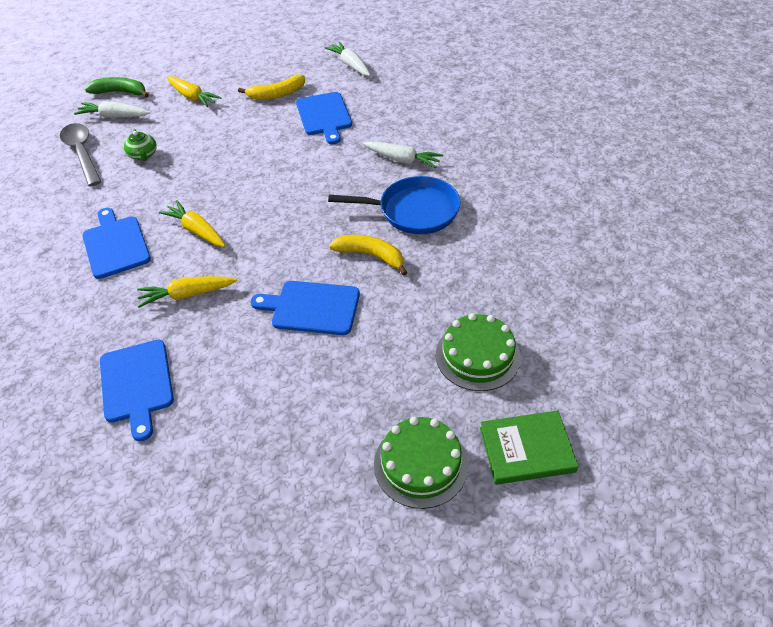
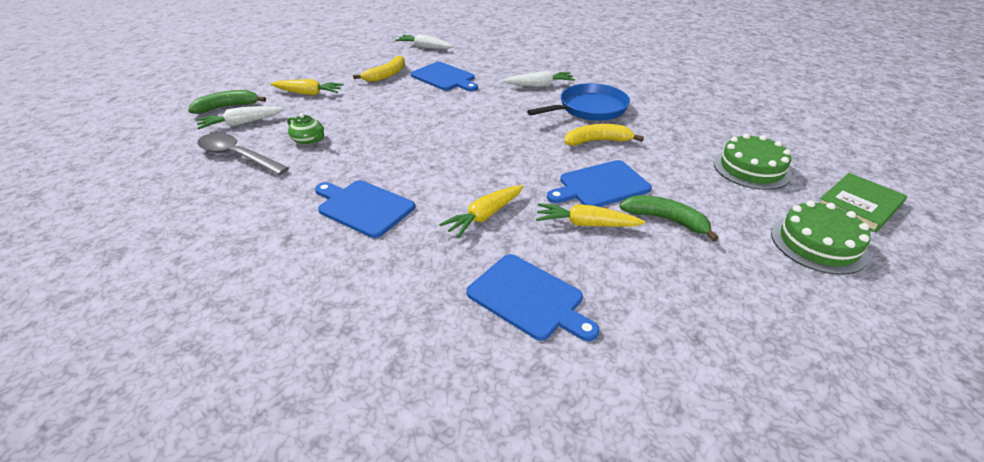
camera: 35 degrees left, 10 degrees down
yellow carrot [159,200,226,247] -> yellow carrot moved to [536,203,645,227]
none -> green banana [620,196,719,242]

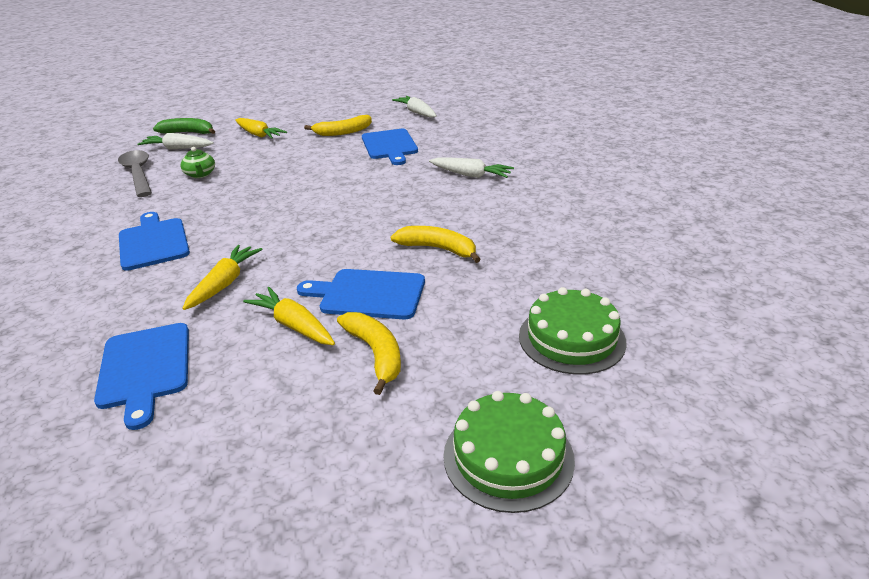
camera: 35 degrees right, 5 degrees down
yellow carrot [439,185,524,238] -> yellow carrot turned 120 degrees clockwise [183,245,262,310]
blue pan [527,83,630,121] -> none
green banana [620,196,719,242] -> yellow banana [337,312,401,395]
green book [820,173,907,233] -> none

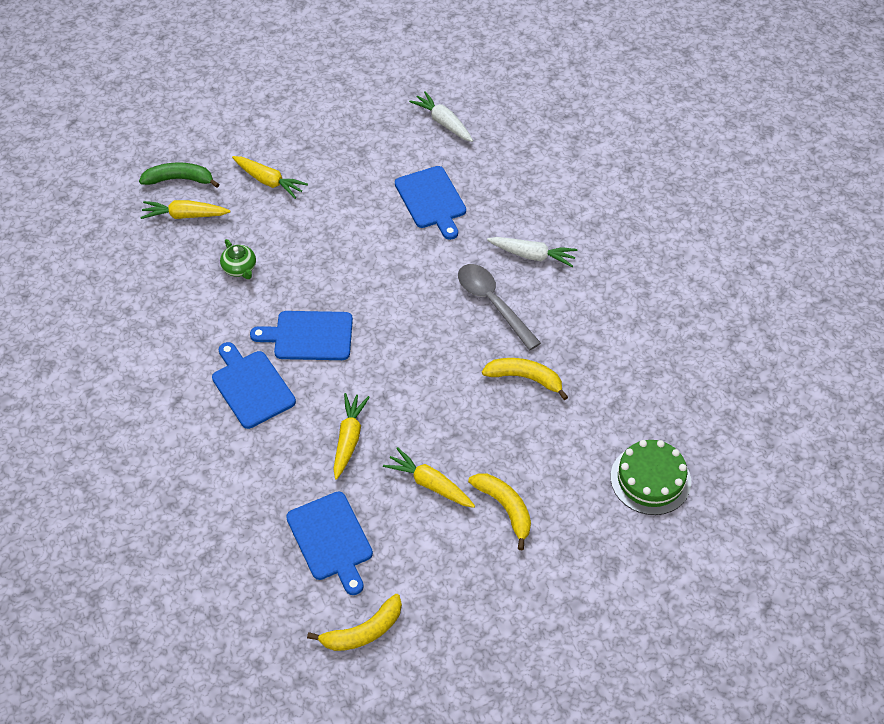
camera: 10 degrees left, 20 degrees up
grey spoon [118,150,152,197] -> grey spoon moved to [458,264,541,350]
white carrot [137,133,214,149] -> yellow carrot [140,200,231,219]
blue cutting board [297,269,425,319] -> blue cutting board moved to [250,311,353,360]
yellow banana [304,115,372,136] -> yellow banana moved to [307,594,402,651]
green cake [443,391,575,513] -> none

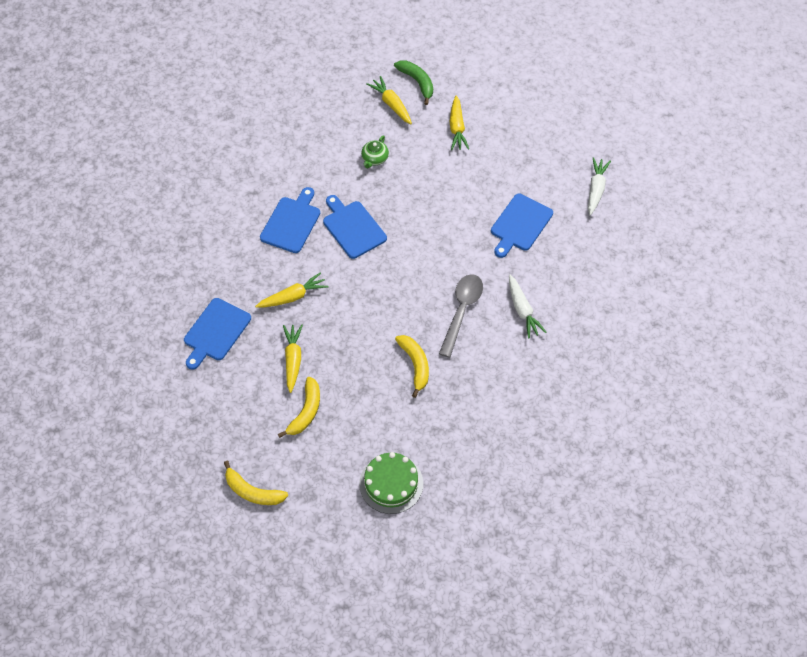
camera: 55 degrees right, 5 degrees up
yellow banana [307,594,402,651] -> yellow banana moved to [224,461,288,505]

